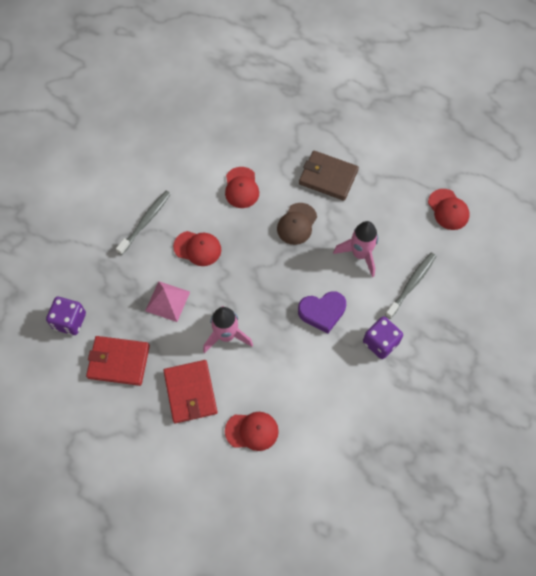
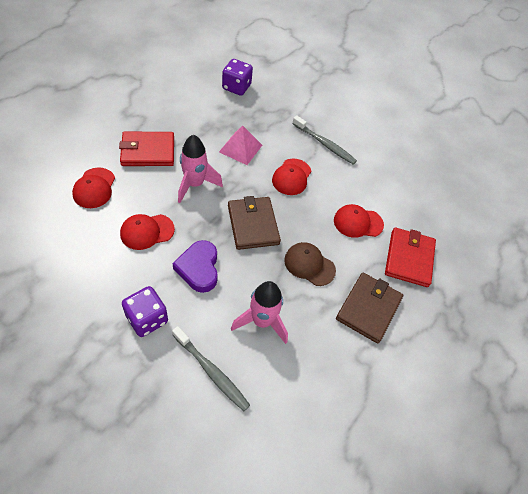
camera: 90 degrees right, 10 degrees down
red wallet [86,336,150,386] -> red wallet moved to [385,227,436,287]
red cap [428,189,470,230] -> red cap moved to [120,214,175,250]
none -> brown wallet [228,196,281,250]

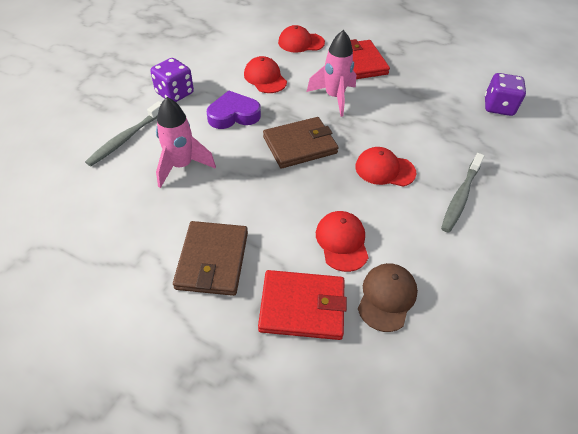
camera: 85 degrees right, 5 degrees down
pink pyramid [219,125,262,165] -> none
brown cap [284,242,336,286] -> brown cap moved to [358,263,418,332]
brown wallet [336,272,403,343] -> brown wallet turned 75 degrees clockwise [173,221,248,296]

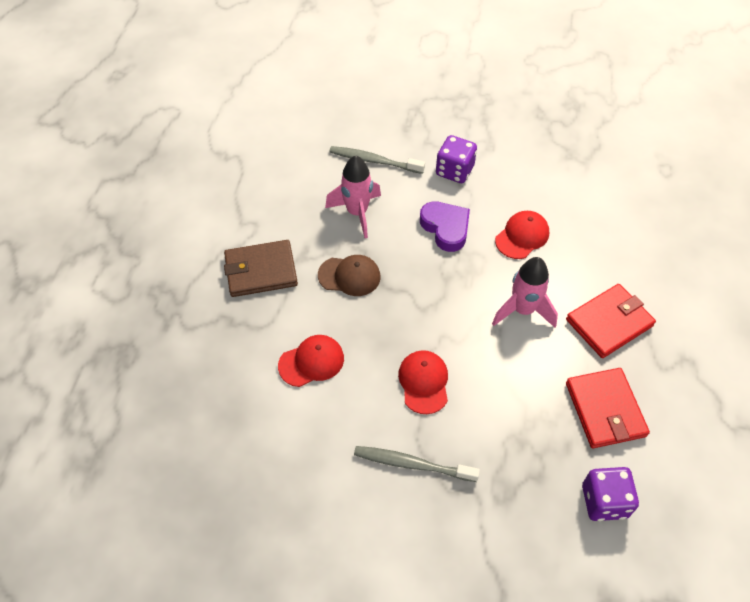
camera: 75 degrees right, 5 degrees up
red wallet [258,270,347,340] -> red wallet moved to [566,368,650,448]
brown wallet [263,117,339,168] -> none
red cap [278,25,325,53] -> none
brown cap [358,263,418,332] -> brown cap moved to [318,255,380,296]

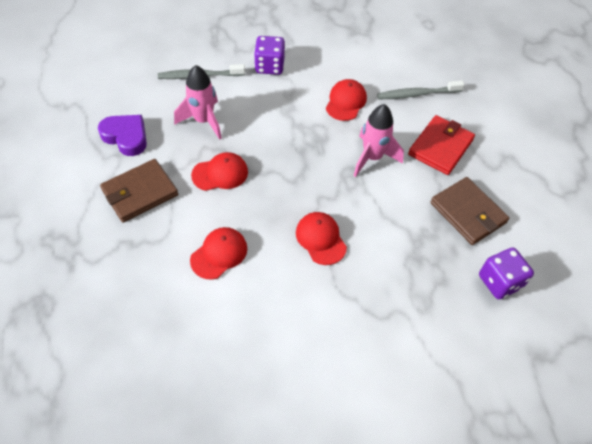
camera: 25 degrees left, 0 degrees up
brown cap [318,255,380,296] -> red cap [191,152,248,191]
grey toothbrush [354,446,480,482] -> grey toothbrush moved to [377,80,465,99]
purple heart [420,201,470,252] -> purple heart moved to [98,115,147,156]
red wallet [566,368,650,448] -> brown wallet [431,177,509,245]

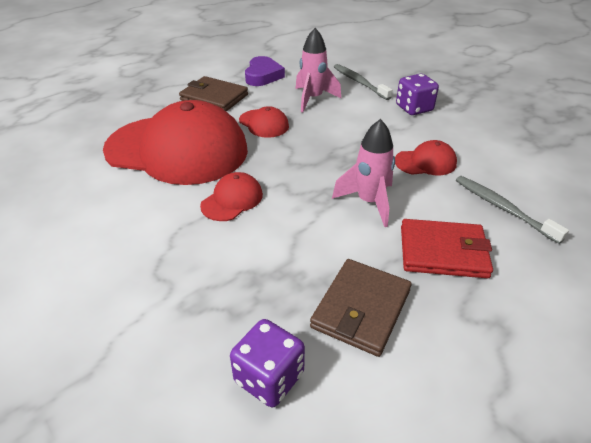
camera: 65 degrees right, 15 degrees down
red cap [190,227,247,280] -> red cap [103,100,248,185], size x2.41

